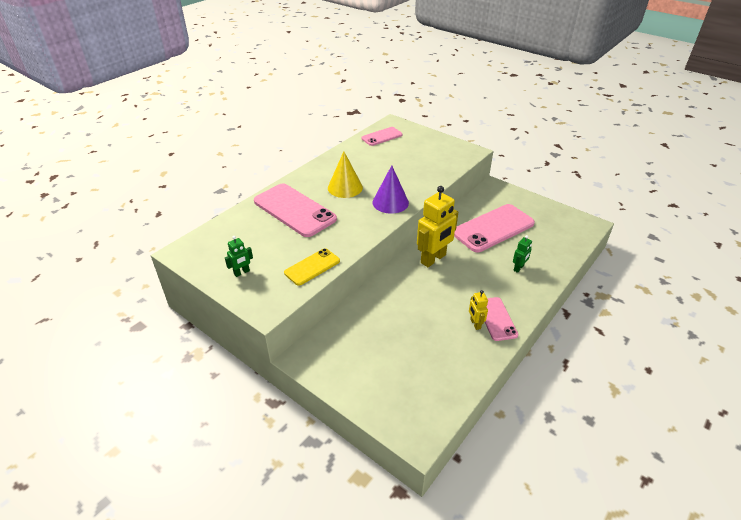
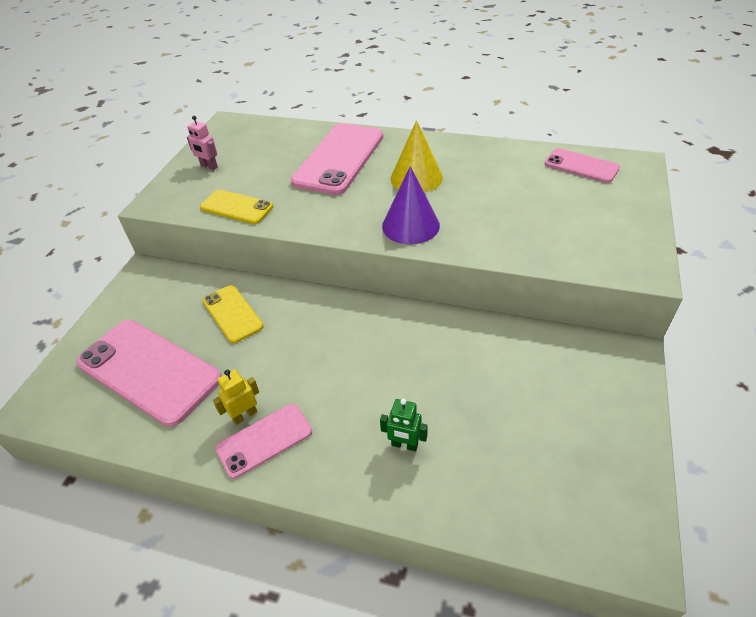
camera: 70 degrees right, 5 degrees up
green robot [225,236,253,277] -> pink robot [187,116,218,170]
yellow robot [417,186,458,267] -> none
pink phone [454,204,535,252] -> pink phone moved to [76,320,221,427]
none -> yellow phone [203,285,264,343]

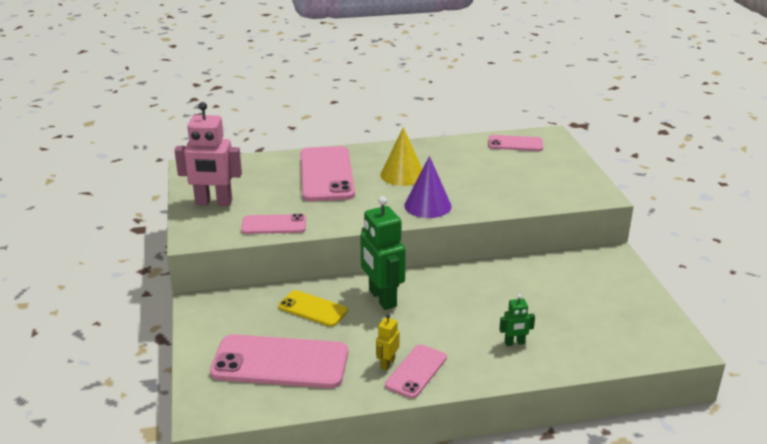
camera: 30 degrees left, 15 degrees down
pink robot [187,116,218,170] -> pink robot [174,102,242,206], size x2.10
yellow phone [200,190,273,224] -> pink phone [241,214,306,234]
none -> green robot [360,196,406,310]

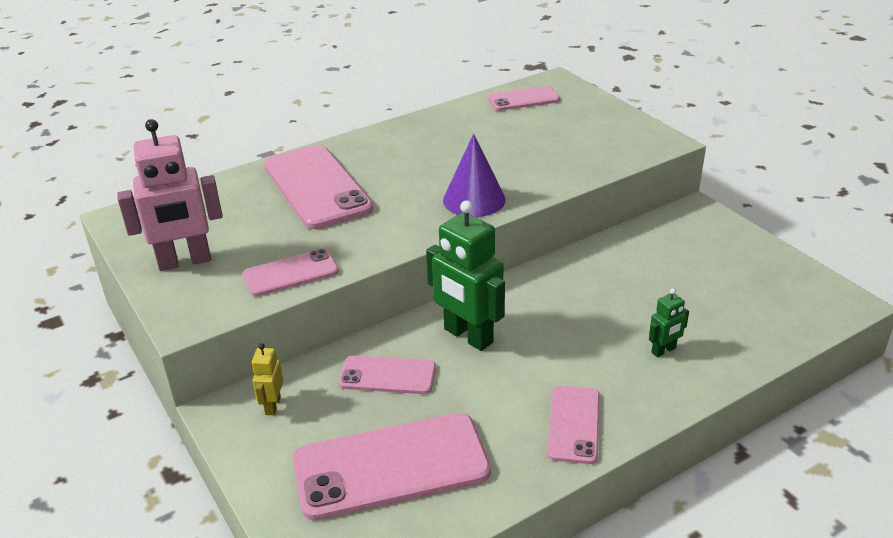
camera: 20 degrees left, 5 degrees up
yellow phone [278,290,348,327] -> pink phone [339,355,436,394]
yellow robot [376,314,400,370] -> yellow robot moved to [252,343,283,415]
yellow cone [380,127,422,186] -> none

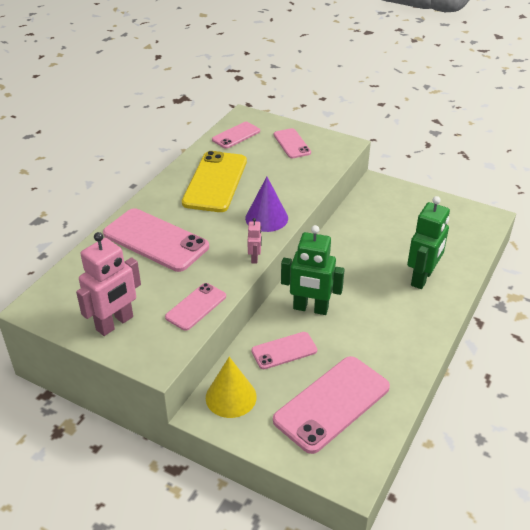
camera: 30 degrees left, 5 degrees up
yellow robot [252,343,283,415] -> yellow cone [206,357,257,418]
pink phone [547,386,600,464] -> pink phone moved to [274,128,311,158]
green robot [649,288,689,357] -> green robot [407,196,450,289], size x2.10
none -> yellow phone [182,151,247,212]
none -> pink robot [248,218,262,264]

